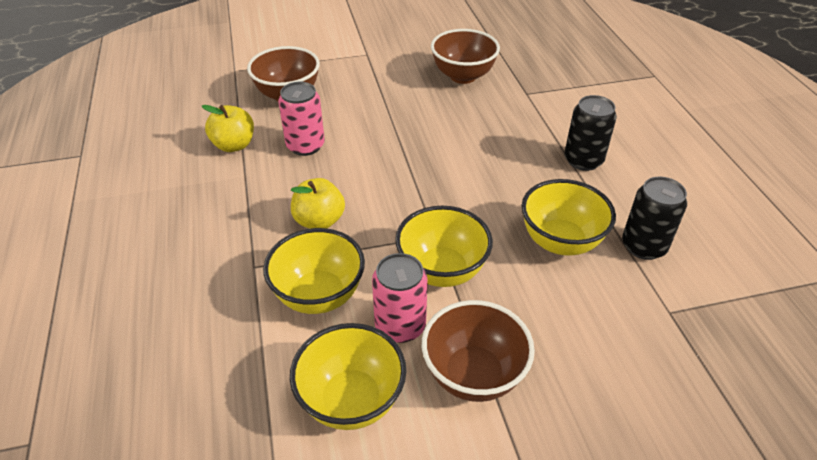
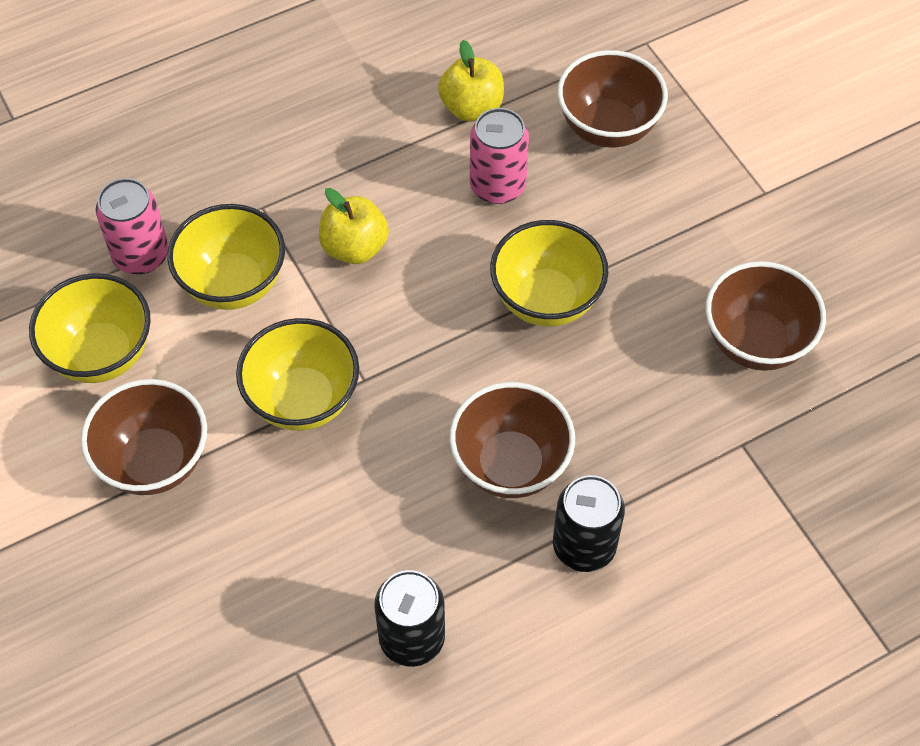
camera: 75 degrees right, 15 degrees up
pink can [372,253,428,343] -> pink can moved to [96,178,169,274]
yellow bowl [522,179,616,256] -> yellow bowl moved to [490,220,609,327]
none -> brown bowl [450,382,575,498]

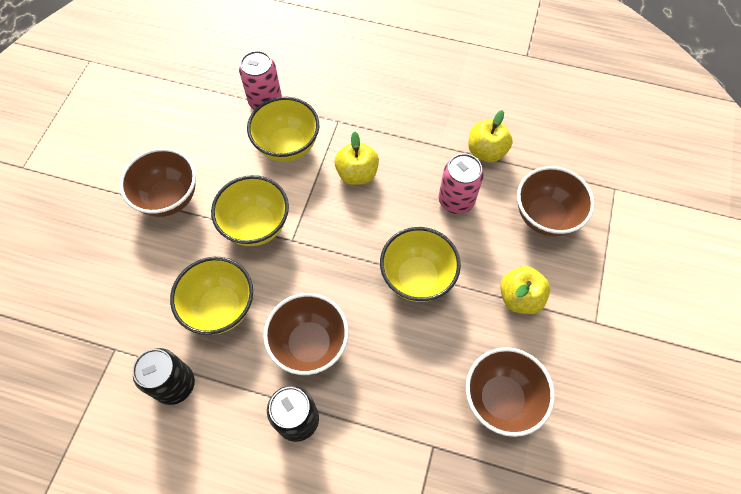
camera: 45 degrees right, 5 degrees up
yellow bowl [29,273,151,383] -> yellow bowl moved to [170,257,253,335]
none -> yellow apple [500,266,551,314]

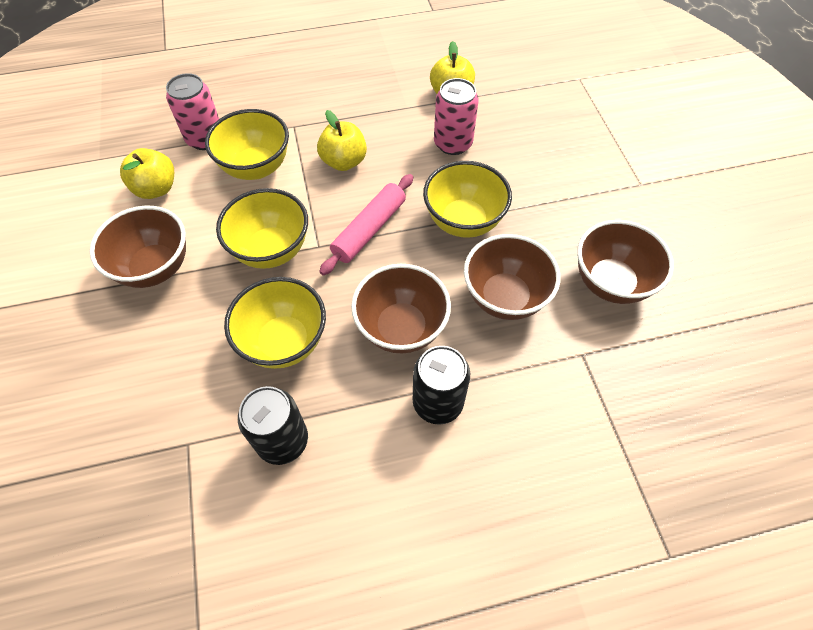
camera: 30 degrees left, 5 degrees down
yellow apple [500,266,551,314] -> yellow apple moved to [120,148,174,199]
brown bowl [517,166,595,236] -> brown bowl moved to [464,234,561,320]
none -> pink rolling pin [319,174,413,275]

